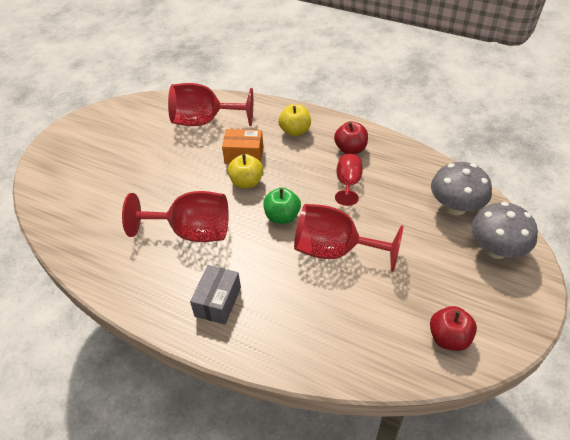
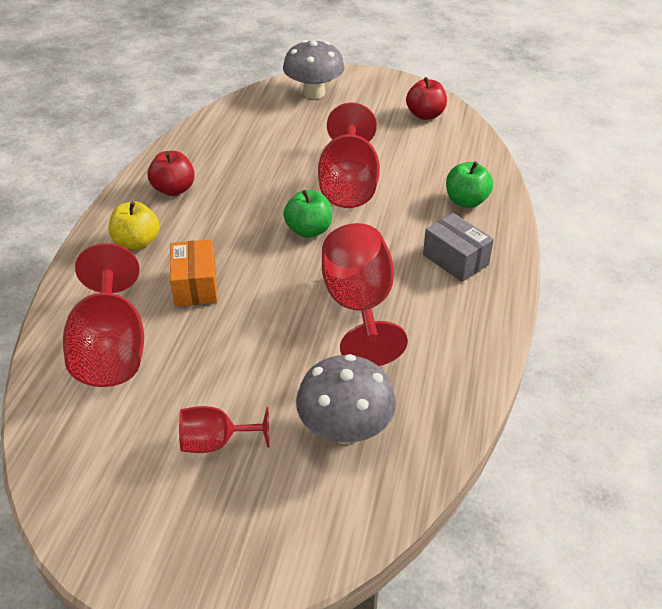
camera: 105 degrees left, 5 degrees down
grey box [190,265,241,325] -> grey box turned 45 degrees clockwise [423,213,494,282]
yellow apple [228,154,263,188] -> none
red goblet [335,154,363,206] -> red goblet moved to [179,406,269,453]
grey mushroom [431,162,492,215] -> grey mushroom moved to [296,354,396,444]
none -> green apple [446,161,493,208]

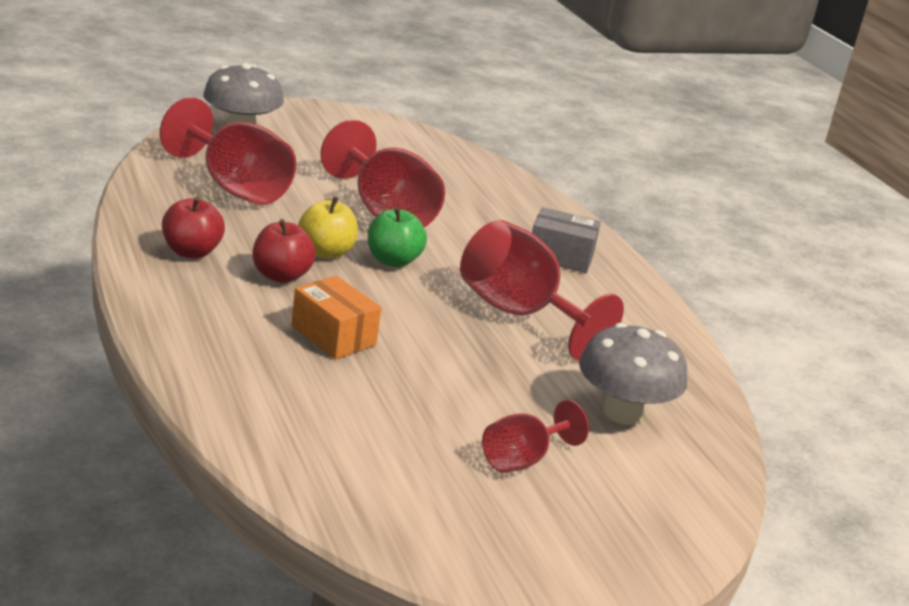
camera: 40 degrees left, 15 degrees down
red goblet [63,243,144,387] -> red goblet moved to [160,97,296,205]
yellow apple [108,201,159,250] -> yellow apple moved to [298,196,358,258]
red apple [406,77,447,120] -> red apple moved to [253,219,316,283]
green apple [446,161,493,208] -> none

